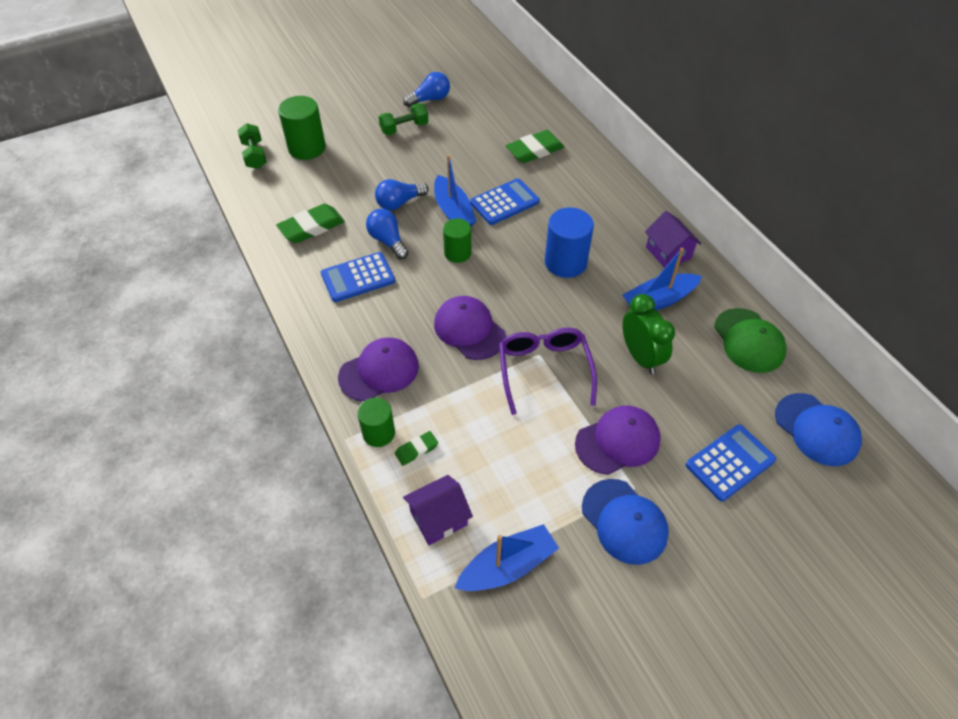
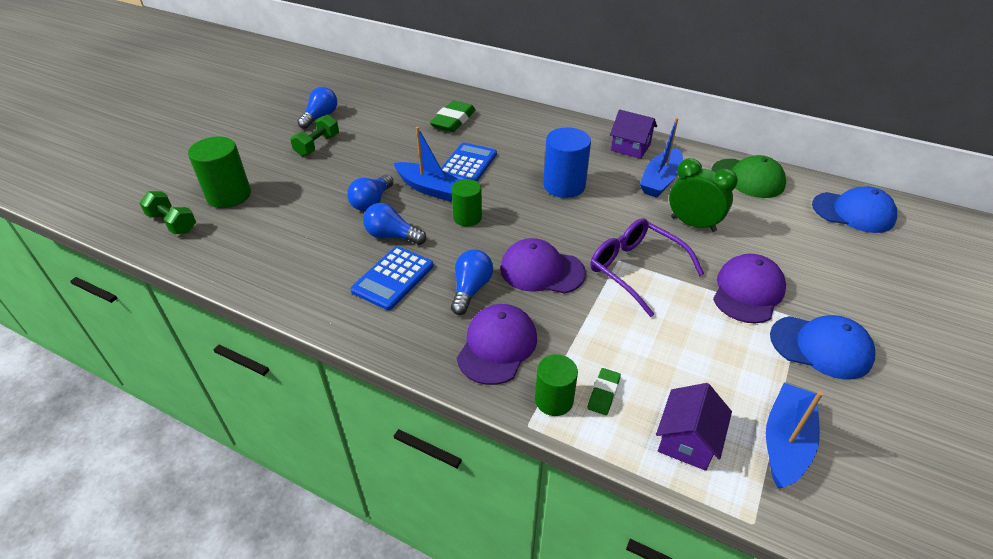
camera: 35 degrees left, 10 degrees down
green eraser [276,204,345,243] -> none
blue calculator [686,424,776,502] -> none
none -> blue light bulb [451,249,493,315]

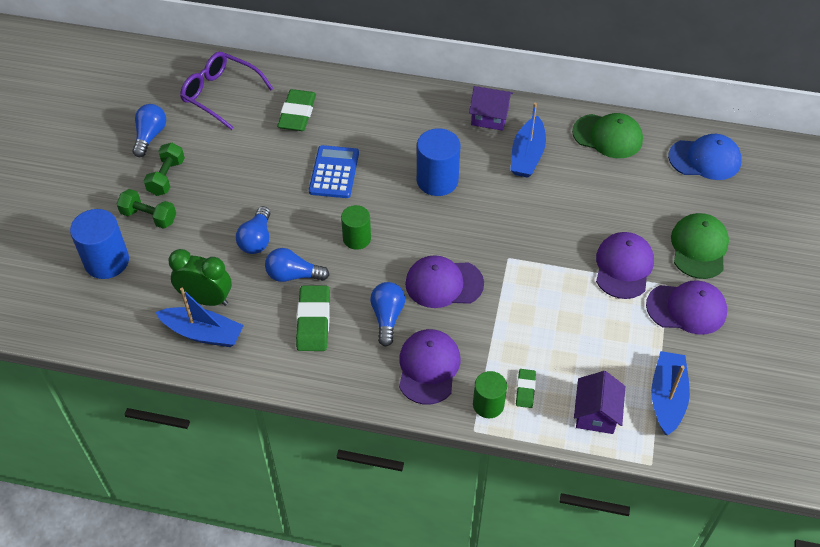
camera: 15 degrees left, 10 degrees up
green dumbbell [139,191,196,234] -> green dumbbell moved to [117,189,176,229]
green cylinder [188,137,251,208] -> blue cylinder [70,209,129,279]
blue calculator [350,246,434,310] -> green eraser [296,286,330,351]
blue boat [394,127,460,202] -> blue boat moved to [155,288,244,347]
purple glasses [590,218,704,317] -> purple glasses moved to [180,52,273,130]
green clock [669,158,738,232] -> green clock moved to [168,249,232,306]
blue cap [770,315,875,380] -> purple cap [646,280,727,335]
none -> green cap [671,213,729,279]

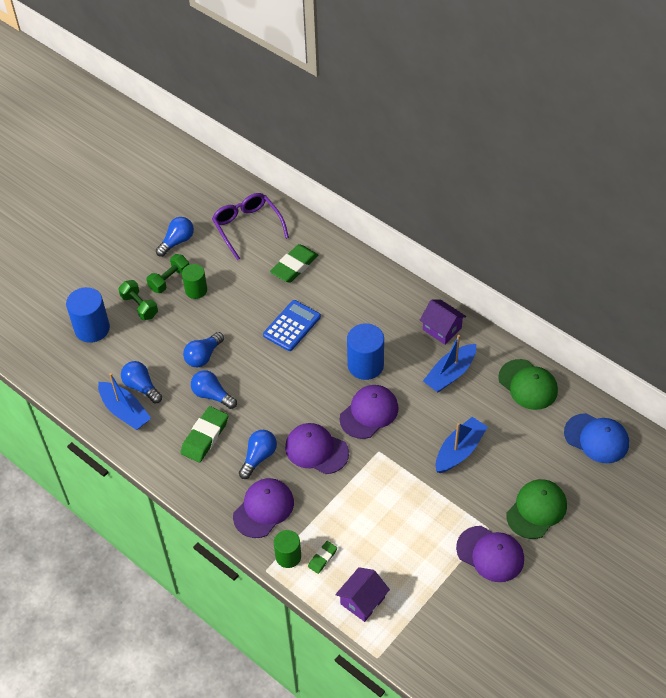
camera: 30 degrees right, 0 degrees up
green clock [168,249,232,306] -> blue light bulb [121,361,162,404]
green cylinder [341,205,371,250] -> green cylinder moved to [182,264,207,299]
purple cap [596,232,654,299] -> purple cap moved to [340,385,398,439]
blue boat [651,351,690,435] -> blue boat moved to [436,417,488,473]

